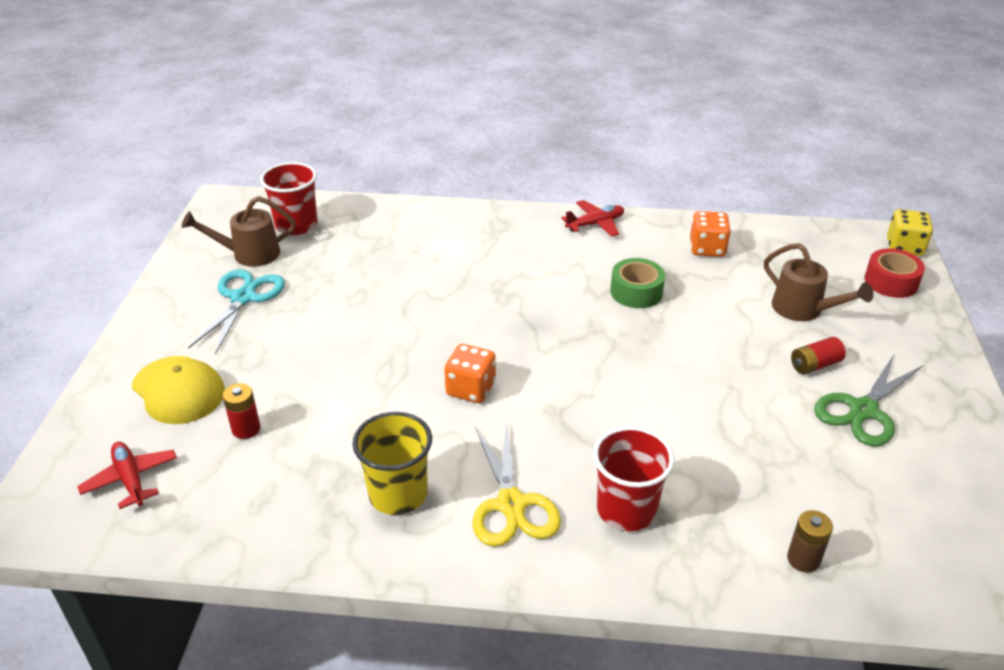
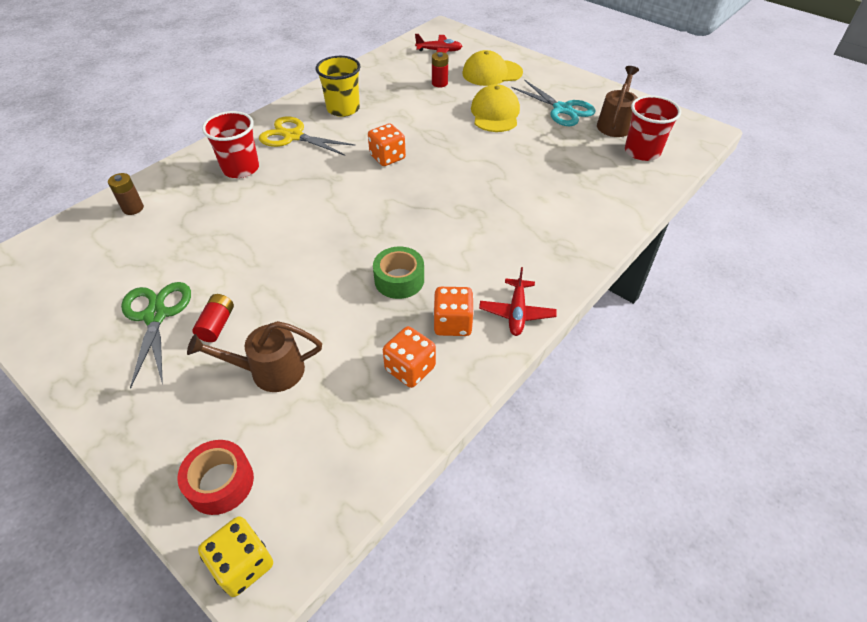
camera: 125 degrees right, 10 degrees up
none -> orange dice [433,287,474,336]
none -> yellow cap [471,84,520,132]

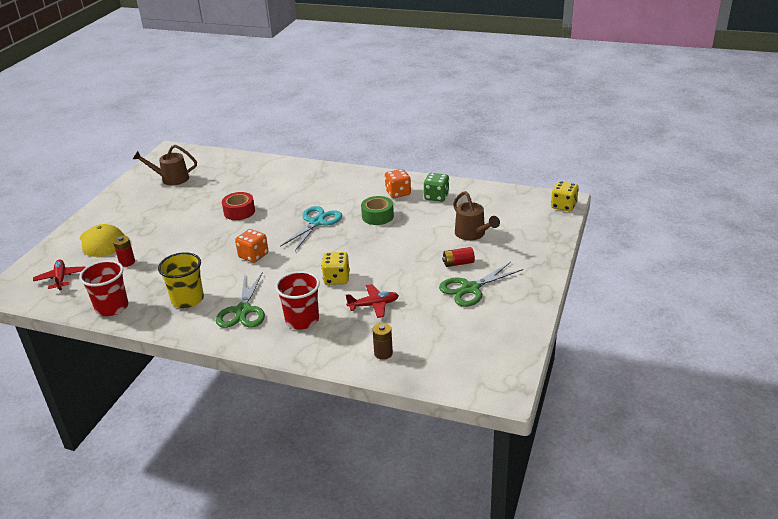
camera: 110 degrees left, 15 degrees down
red tape [178,440,254,515] -> red tape moved to [222,192,255,220]
yellow scissors [259,116,356,156] -> green scissors [216,272,265,328]
orange dice [383,326,436,388] -> green dice [424,173,449,202]
yellow cap [471,84,520,132] -> none
red plane [479,267,557,336] -> red plane moved to [346,284,399,318]
turquoise scissors [511,79,595,126] -> turquoise scissors moved to [280,206,342,251]
red cup [625,95,681,161] -> red cup moved to [79,260,128,316]
none -> yellow dice [322,252,350,285]

